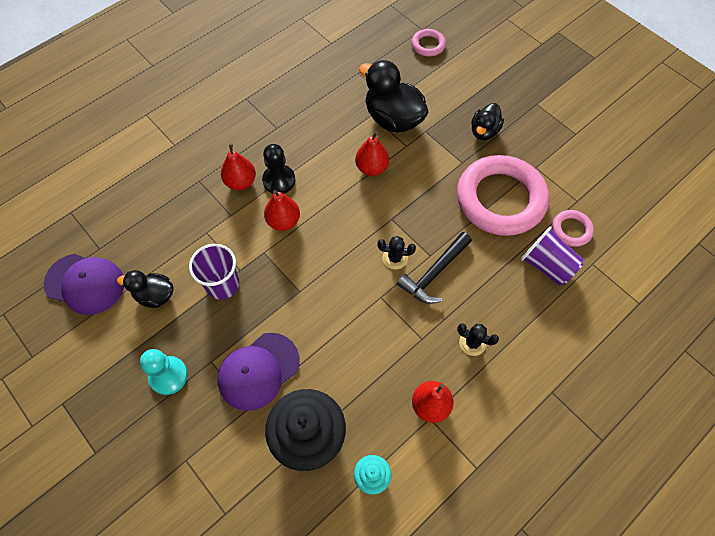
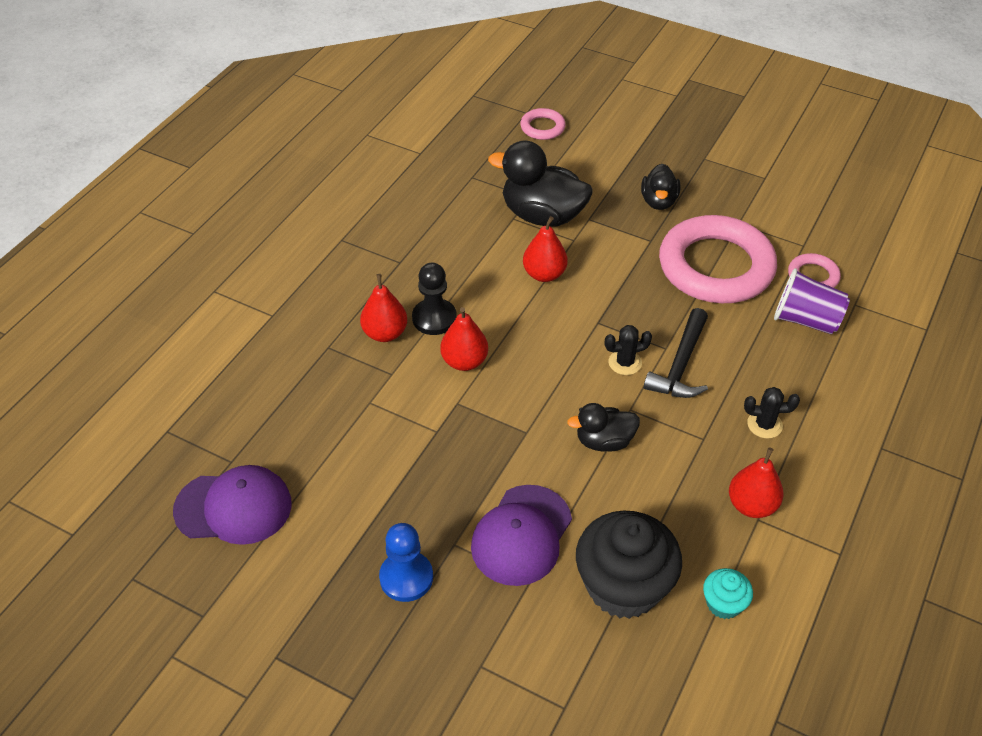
camera: 20 degrees left, 15 degrees down
black duck [117,270,174,308] -> black duck moved to [567,403,640,452]
turquoise pawn [140,349,188,395] -> blue pawn [379,523,433,602]
purple cup [189,244,239,300] -> none

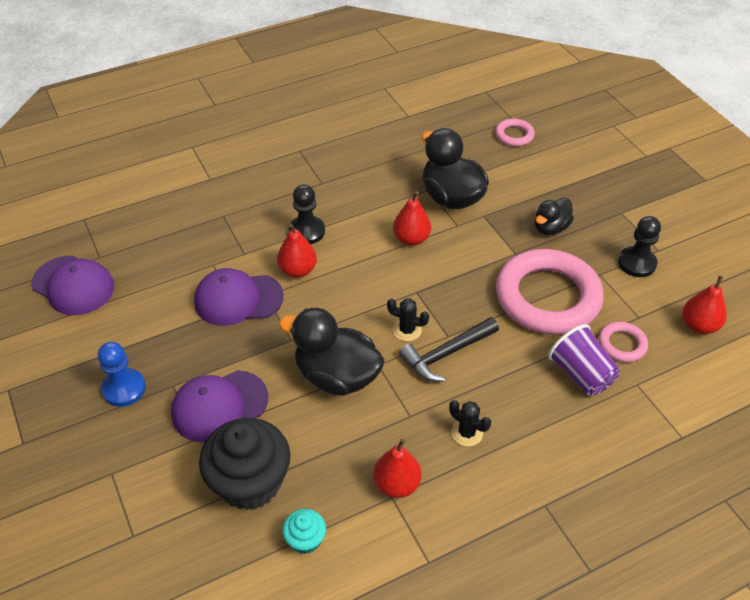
camera: 35 degrees right, 0 degrees up
red pear [360,274,407,342] -> red pear moved to [683,275,727,334]
black duck [567,403,640,452] -> black duck [279,308,385,396], size x1.75
none -> purple cap [194,268,284,326]
none -> black pawn [618,216,661,277]

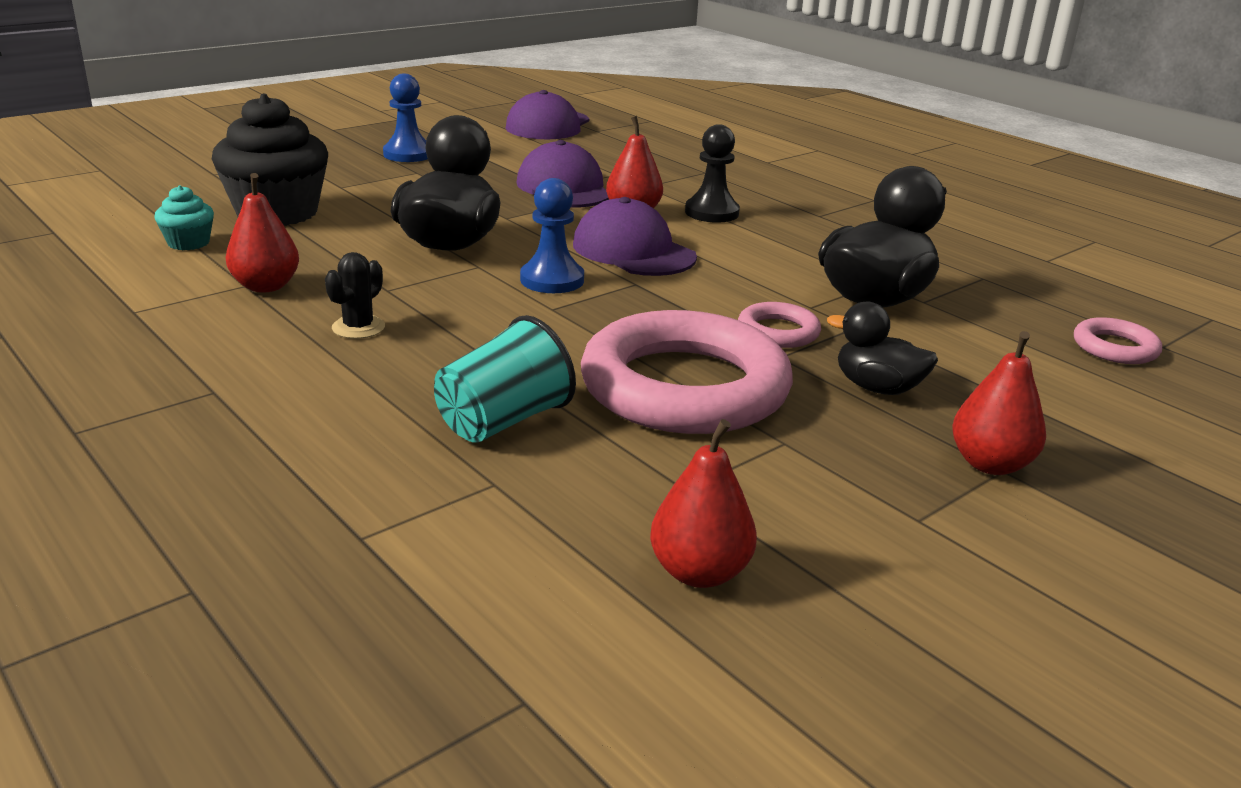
camera: 75 degrees right, 20 degrees down
purple cap [171,370,268,443] -> purple cap moved to [573,197,697,276]
black cactus [387,298,429,341] -> blue pawn [520,178,584,293]
red pear [393,191,431,246] -> red pear moved to [952,331,1046,475]
black hammer [399,317,499,382] -> none
purple cup [548,324,620,395] -> turquoise cup [434,315,576,443]
pink ring [599,322,648,362] -> pink ring moved to [738,302,821,348]
black pawn [618,216,661,277] -> none

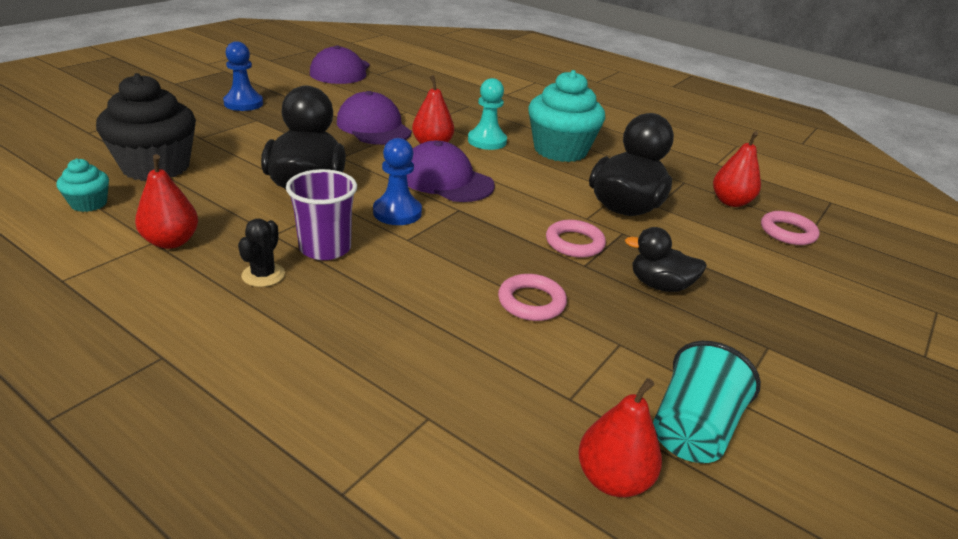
camera: 15 degrees left, 5 degrees up
turquoise cup [434,315,576,443] -> turquoise cup moved to [653,341,761,463]
pink ring [581,310,793,434] -> pink ring [498,274,567,321], size x0.44
black pawn [685,124,740,223] -> turquoise pawn [468,78,507,150]
red pear [952,331,1046,475] -> red pear moved to [713,131,761,207]
none -> purple cup [286,169,357,260]
none -> turquoise cupcake [528,70,605,162]

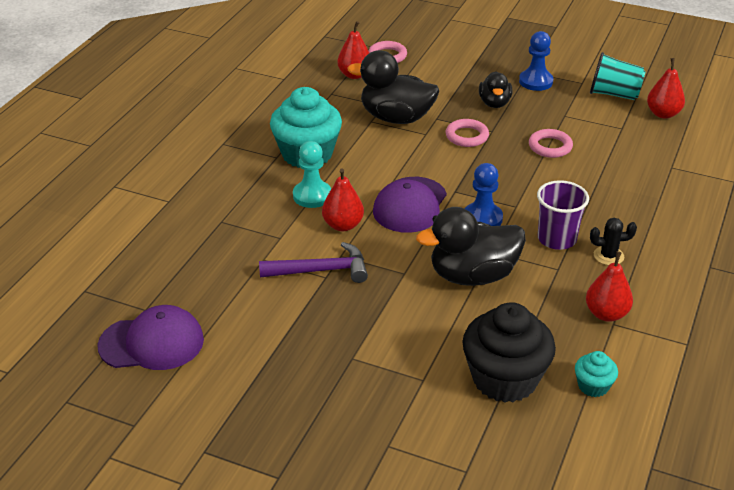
camera: 100 degrees left, 5 degrees up
blue pawn [223,41,263,111] -> blue pawn moved to [519,31,553,91]
purple cap [337,91,412,145] -> purple hammer [259,242,368,283]

